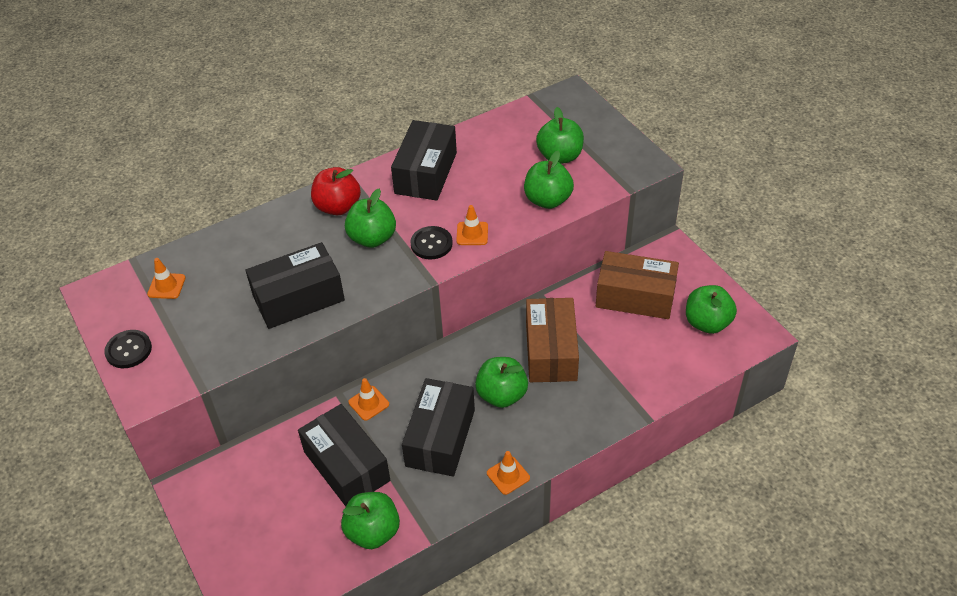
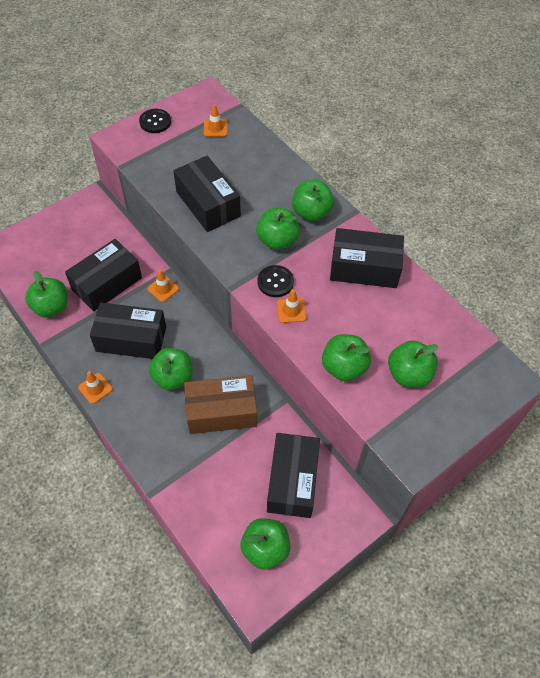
camera: 80 degrees right, 10 degrees up
red apple [311,167,361,215] -> green apple [292,180,335,221]
brown box [596,251,679,319] -> black box [267,433,320,518]

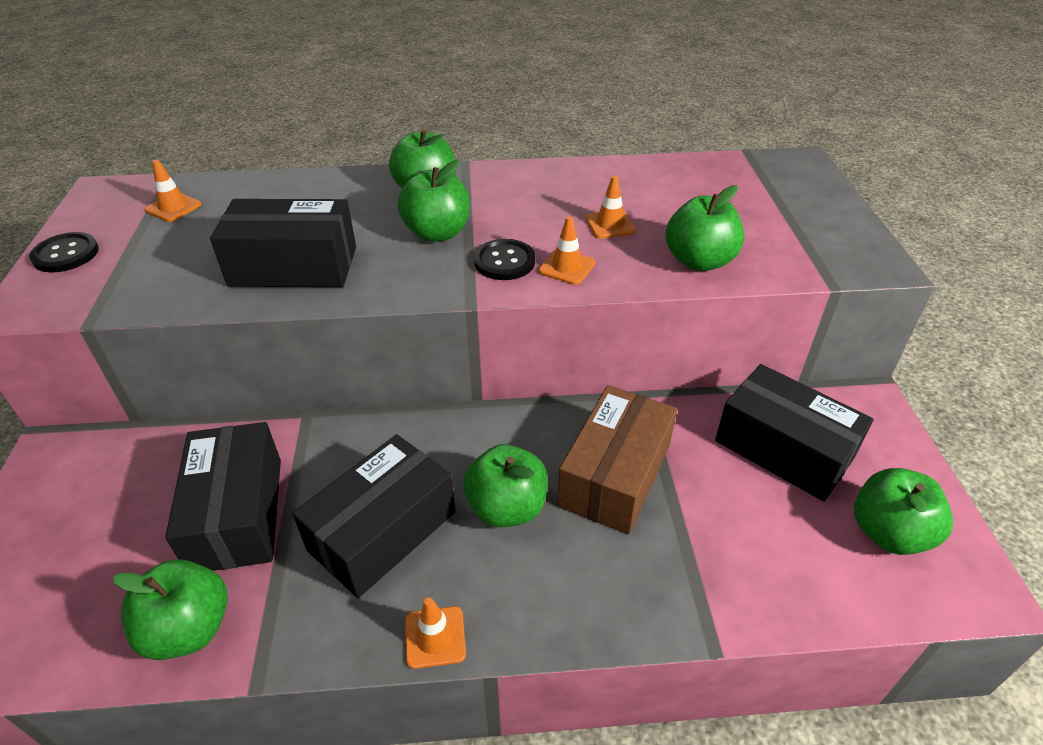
camera: 55 degrees left, 15 degrees down
orange traffic cone [147,270,179,302] -> orange traffic cone moved to [585,176,636,238]
black box [330,228,404,288] -> none
green apple [388,340,438,388] -> none

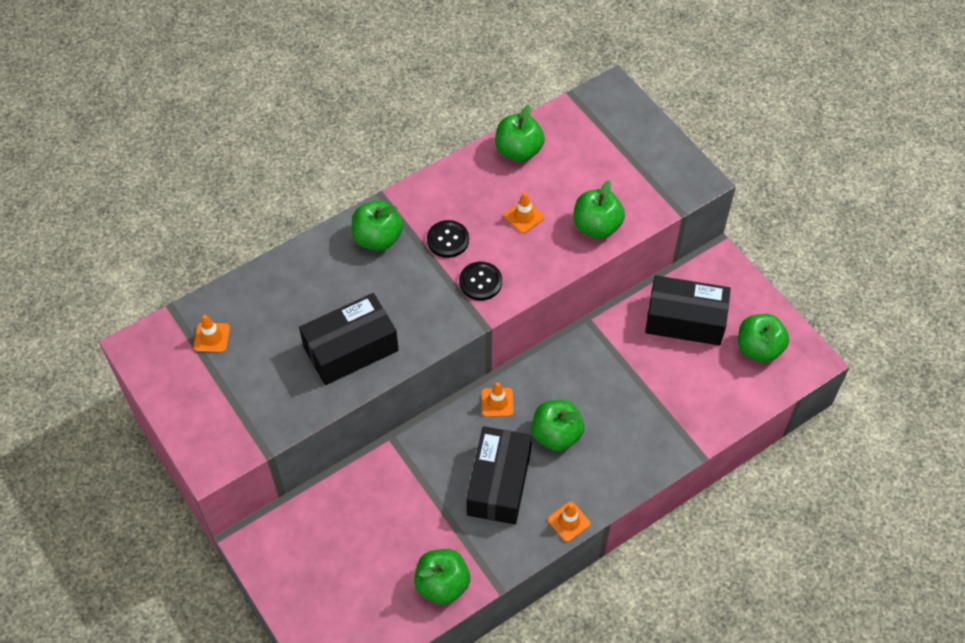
camera: 30 degrees left, 15 degrees up
black button [29,232,99,272] -> black button moved to [427,220,469,258]
black box [165,422,281,571] -> none
green apple [398,160,470,242] -> green apple moved to [495,105,545,162]
orange traffic cone [538,216,596,285] -> orange traffic cone moved to [481,382,514,417]
brown box [558,385,677,535] -> none

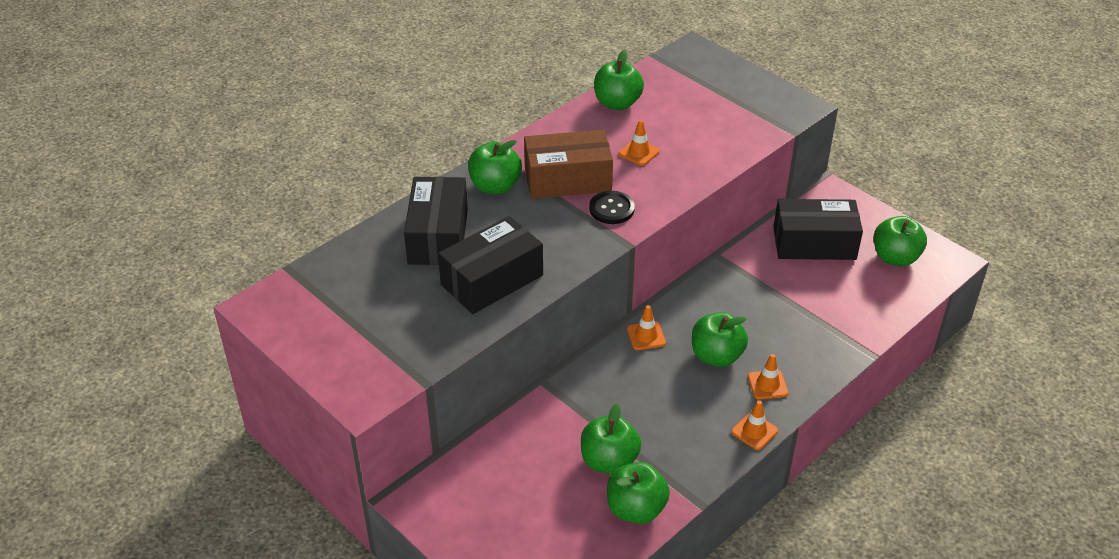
camera: 10 degrees left, 15 degrees down
orange traffic cone [194,315,230,353] -> orange traffic cone moved to [748,354,789,400]
black button [427,220,469,258] -> brown box [524,130,613,199]
black box [466,426,532,525] -> black box moved to [404,177,468,265]
green apple [574,180,625,239] -> green apple moved to [581,403,641,474]

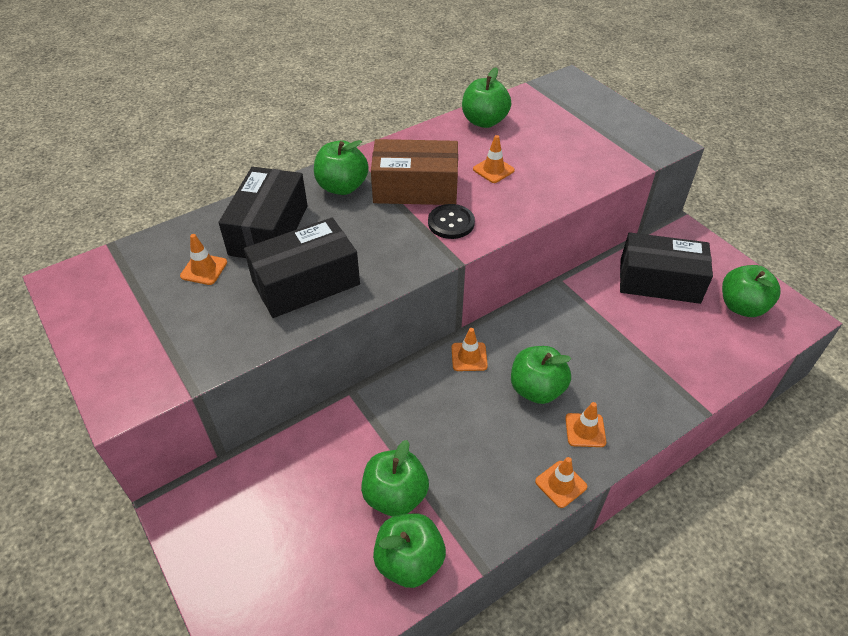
camera: 10 degrees right, 5 degrees up
none -> orange traffic cone [180,234,227,285]

